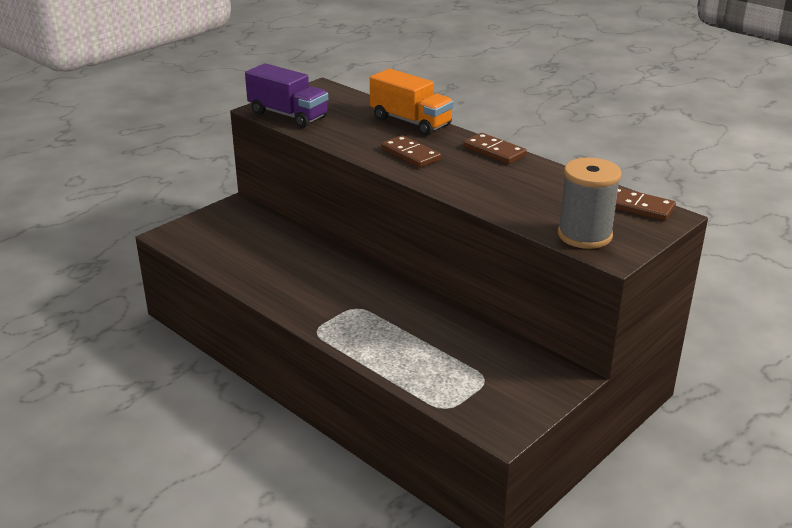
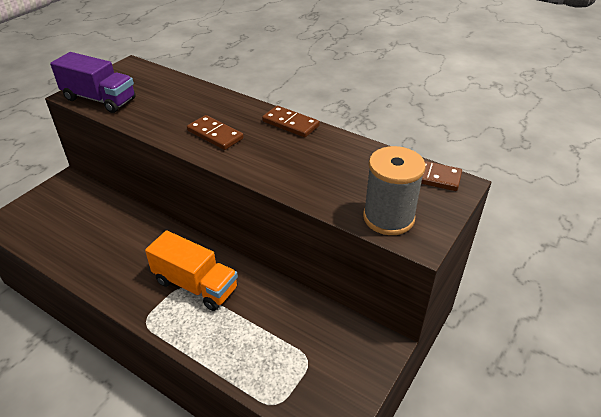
camera: 10 degrees left, 10 degrees up
orange truck [370,69,454,135] -> orange truck moved to [145,230,238,311]

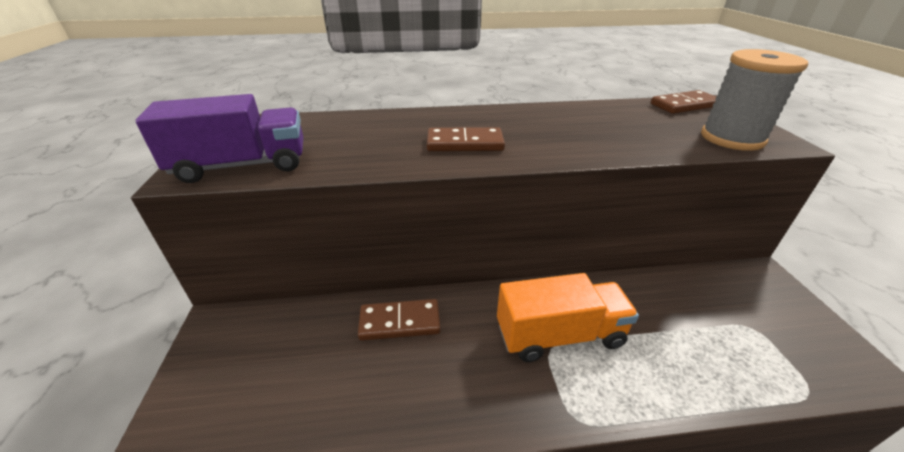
camera: 40 degrees left, 5 degrees down
brown domino [262,106,320,137] -> brown domino moved to [358,299,441,341]

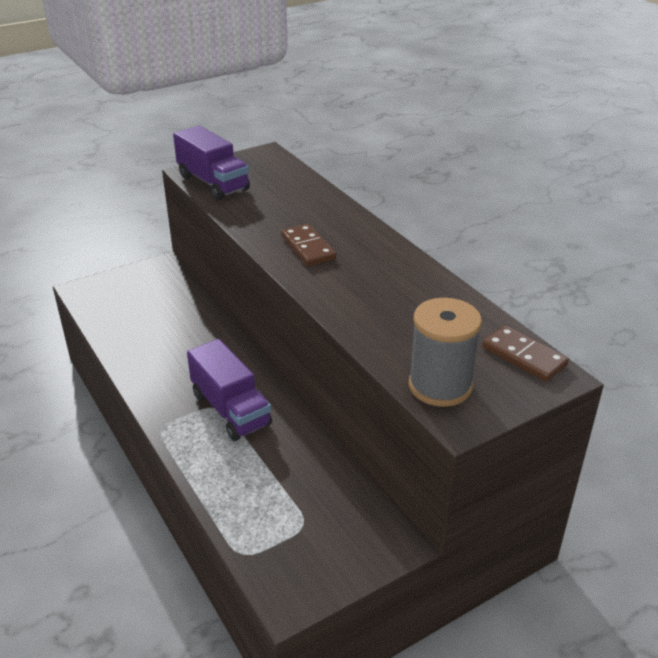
camera: 65 degrees right, 0 degrees up
brown domino [358,299,441,341] -> none
orange truck [497,273,639,362] -> purple truck [187,339,272,441]

